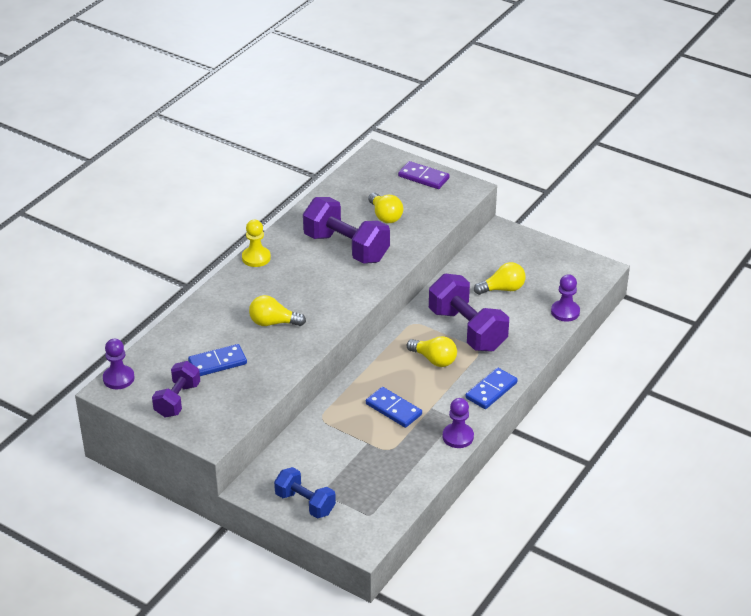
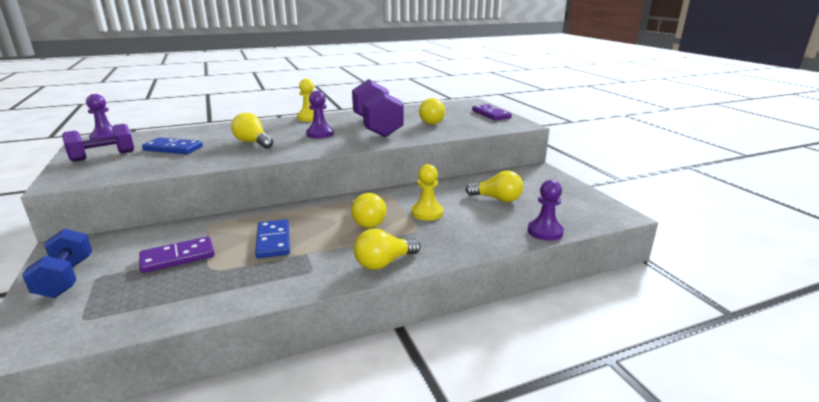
camera: 35 degrees right, 15 degrees down
purple dumbbell [429,274,509,352] -> yellow pawn [411,164,443,221]
purple pawn [443,398,474,448] -> purple pawn moved to [306,91,334,138]
blue domino [465,368,518,409] -> yellow light bulb [354,229,421,270]
none -> purple domino [139,236,215,273]

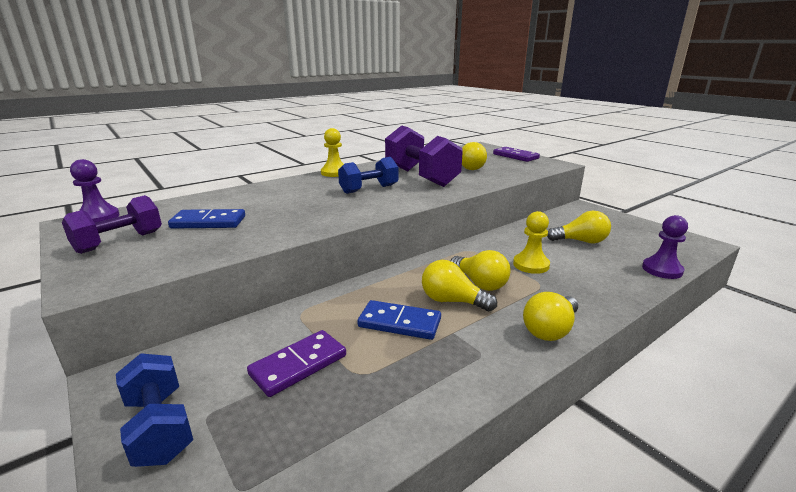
camera: 15 degrees left, 0 degrees up
yellow light bulb [231,113,273,148] -> yellow light bulb moved to [422,260,497,311]
blue domino [255,219,290,258] -> blue domino turned 45 degrees counterclockwise [358,300,441,340]
purple pawn [306,91,334,138] -> blue dumbbell [338,157,399,194]

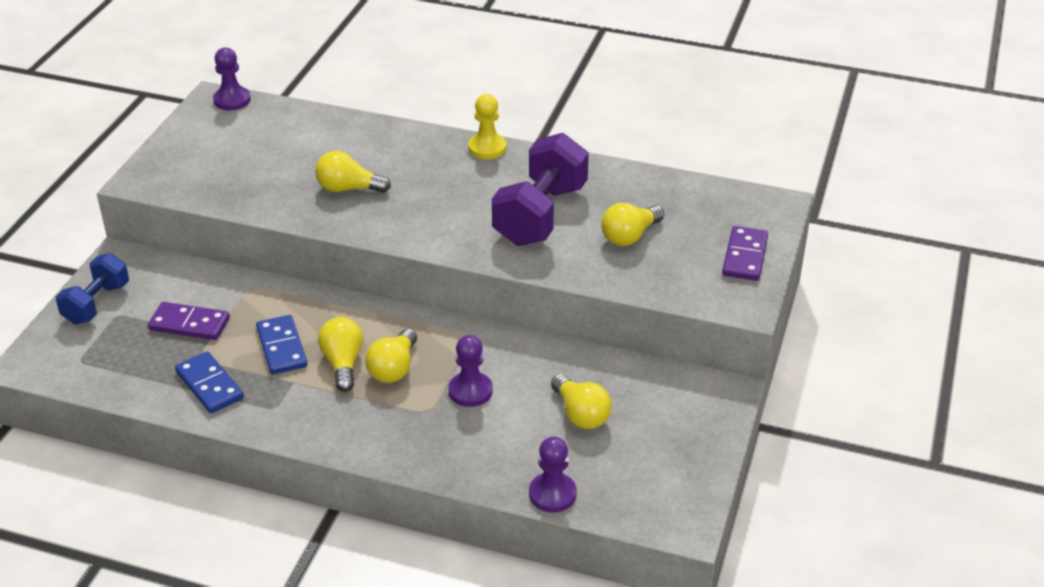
camera: 55 degrees right, 15 degrees up
purple dumbbell [62,195,162,254] -> none
blue domino [168,209,245,229] -> blue domino moved to [175,351,244,414]
blue dumbbell [338,157,399,194] -> none
yellow pawn [513,211,550,274] -> purple pawn [449,335,493,407]
yellow light bulb [523,292,578,341] -> yellow light bulb moved to [315,151,391,193]

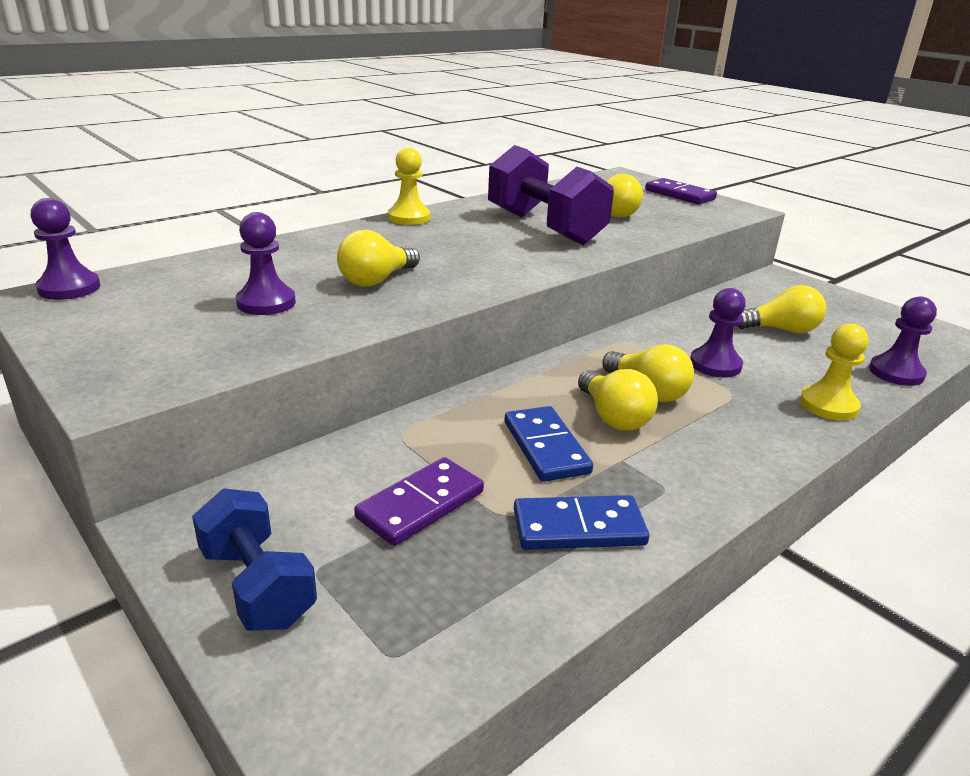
camera: 60 degrees left, 10 degrees down
blue domino [256,315,307,375] -> blue domino turned 60 degrees clockwise [505,406,593,482]
yellow light bulb [318,317,363,392] -> yellow light bulb turned 135 degrees counterclockwise [578,369,658,431]
none -> purple pawn [236,212,296,315]
none -> yellow pawn [800,324,869,421]

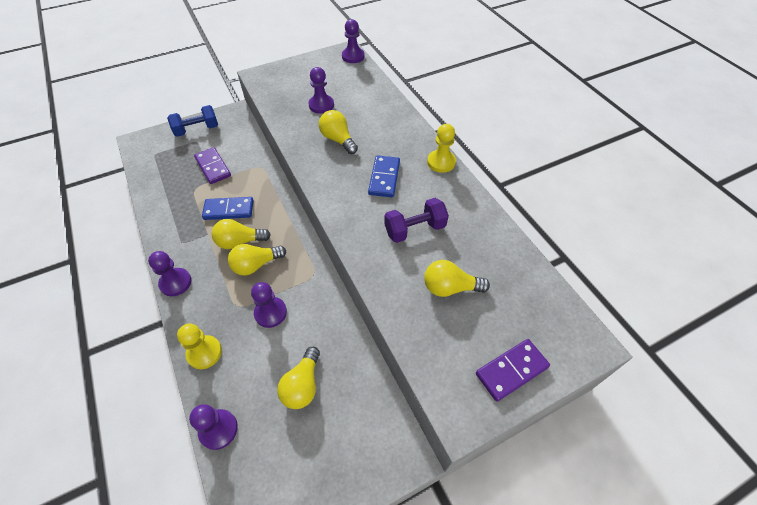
camera: 105 degrees right, 25 degrees up
purple dumbbell [488,145,614,245] -> purple dumbbell [384,198,449,243], size x0.61
blue domino [514,495,649,550] -> blue domino moved to [368,155,400,197]
none -> purple pawn [148,251,192,296]

